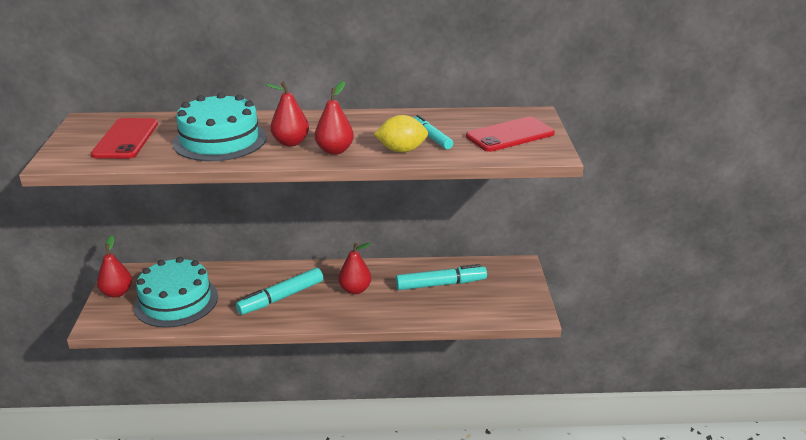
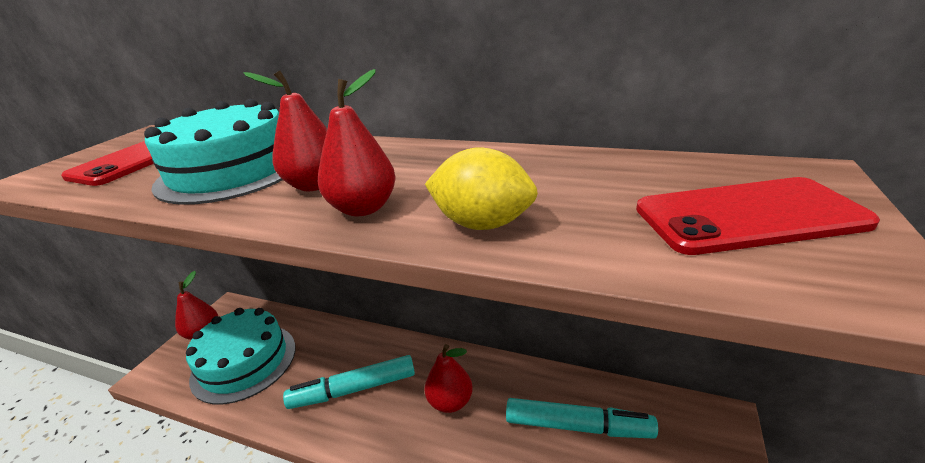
camera: 25 degrees right, 0 degrees up
turquoise marker [413,115,453,149] -> none

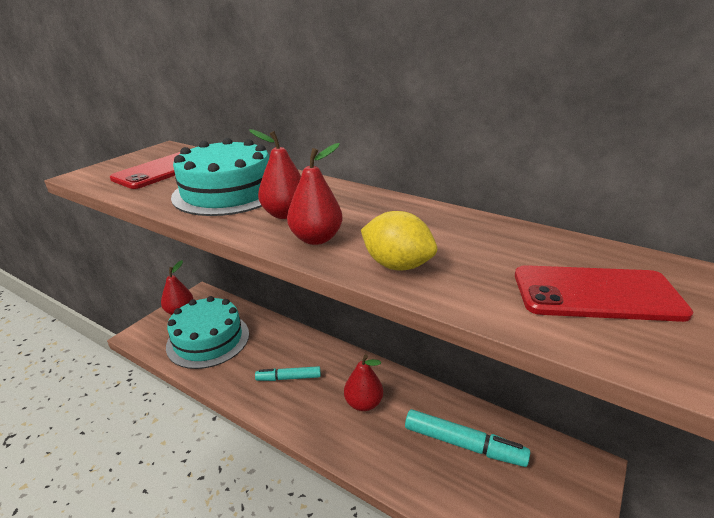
camera: 10 degrees right, 0 degrees up
turquoise marker [283,355,415,409] -> turquoise marker [255,366,321,381], size x0.63

